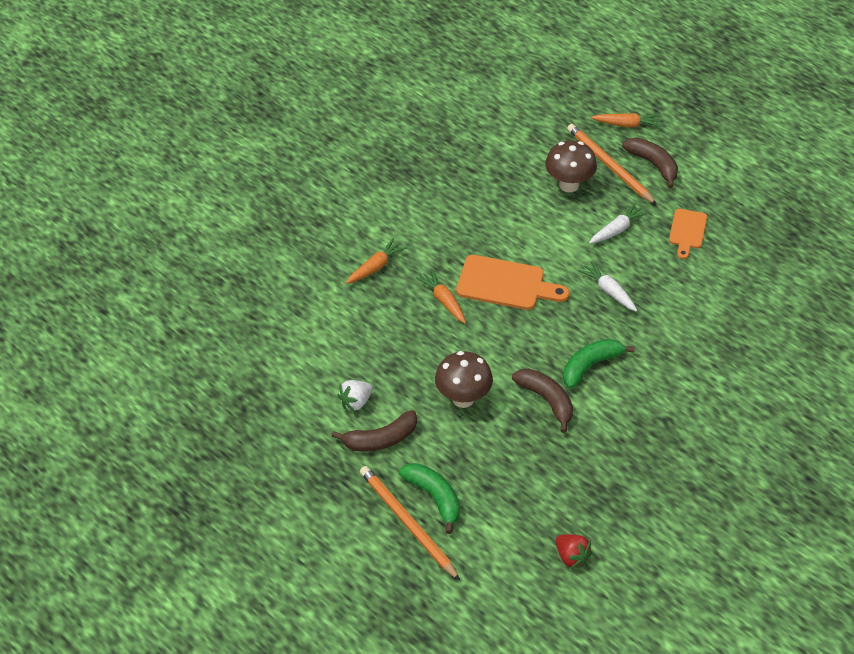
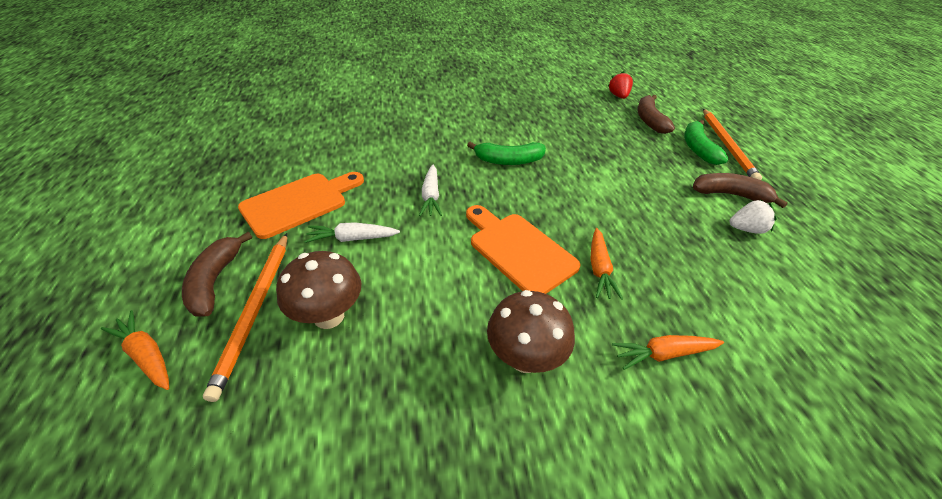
camera: 145 degrees left, 5 degrees down
brown mushroom [435,351,493,408] -> brown mushroom moved to [487,290,575,373]
brown banana [512,369,573,433] -> brown banana moved to [637,95,675,134]
orange cutting board [669,209,707,259] -> orange cutting board [238,172,364,239], size x1.64

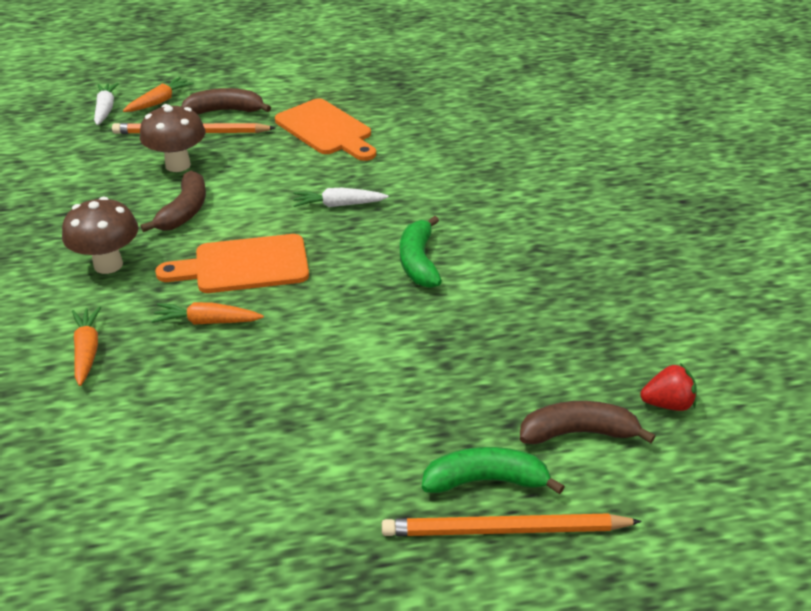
camera: 90 degrees right, 5 degrees down
white carrot [304,222,400,243] -> white carrot moved to [94,83,119,125]
orange cutting board [466,205,581,294] -> orange cutting board turned 150 degrees counterclockwise [155,234,309,293]
brown banana [693,173,788,208] -> brown banana moved to [141,171,206,232]
white strawberry [730,200,777,234] -> none

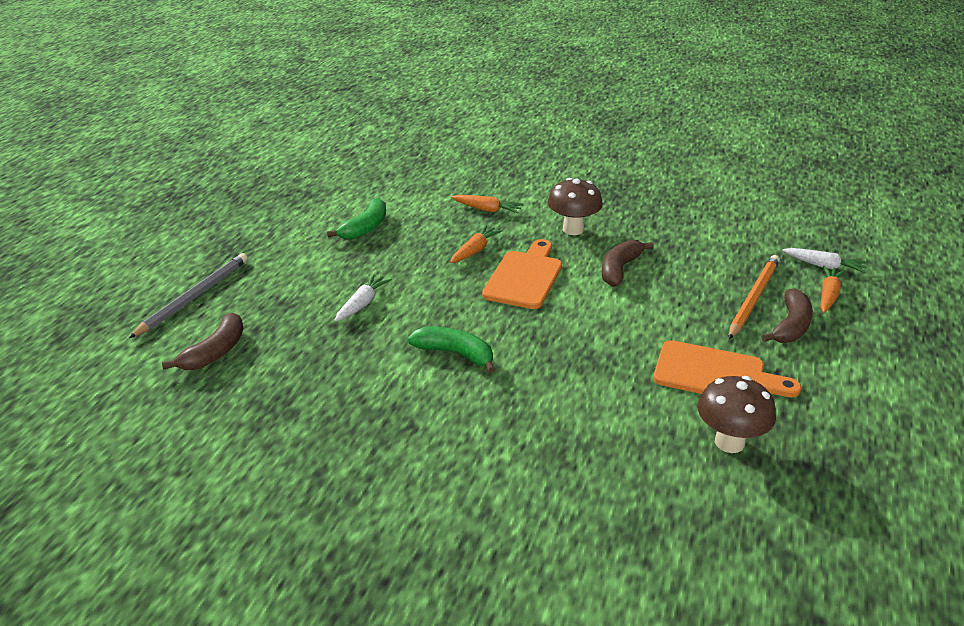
camera: 120 degrees right, 5 degrees down
orange carrot [123,77,194,112] -> orange carrot turned 135 degrees counterclockwise [821,266,846,313]
brown mushroom [140,104,205,172] -> brown mushroom moved to [697,376,776,453]
brown banana [141,171,206,232] -> brown banana turned 75 degrees clockwise [602,239,654,287]
orange cutting board [275,98,376,161] -> orange cutting board turned 150 degrees counterclockwise [653,340,801,397]
white carrot [293,188,389,207] -> white carrot moved to [334,274,392,322]
orange pencil [382,513,642,536] -> grey pencil [129,253,248,338]
green banana [422,447,565,494] -> green banana moved to [327,198,386,240]
red strawberry [640,363,697,411] -> none

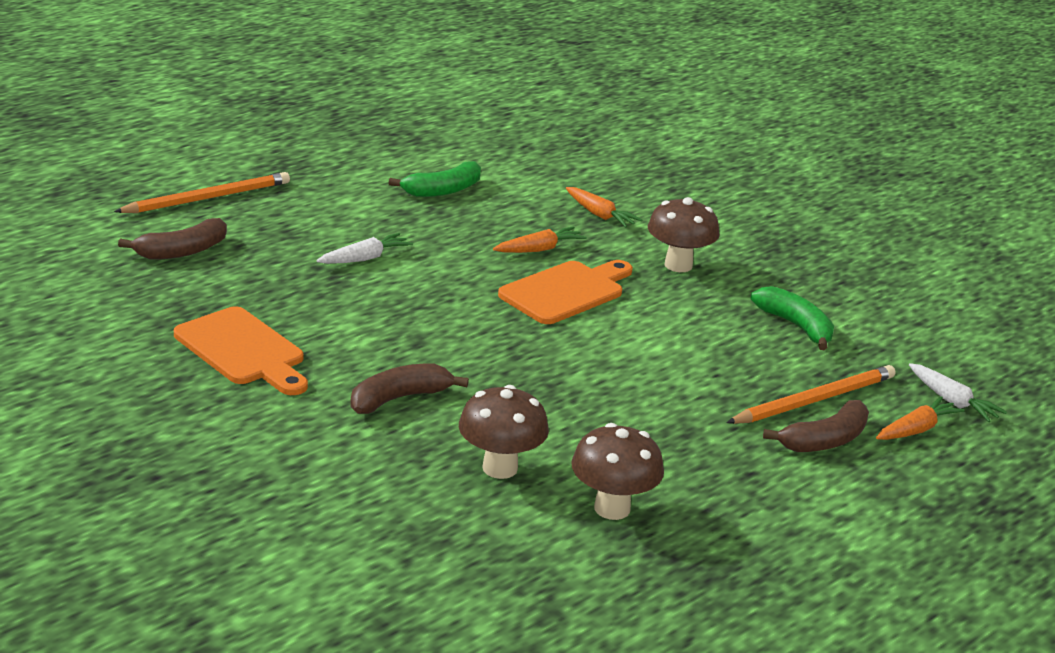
camera: 25 degrees right, 5 degrees down
grey pencil [129,253,248,338] -> orange pencil [114,172,290,213]
green banana [407,326,496,373] -> green banana moved to [750,286,834,351]
brown banana [602,239,654,287] -> brown banana moved to [350,364,469,414]
orange cutting board [653,340,801,397] -> orange cutting board moved to [174,306,308,395]
none -> brown mushroom [459,385,549,479]

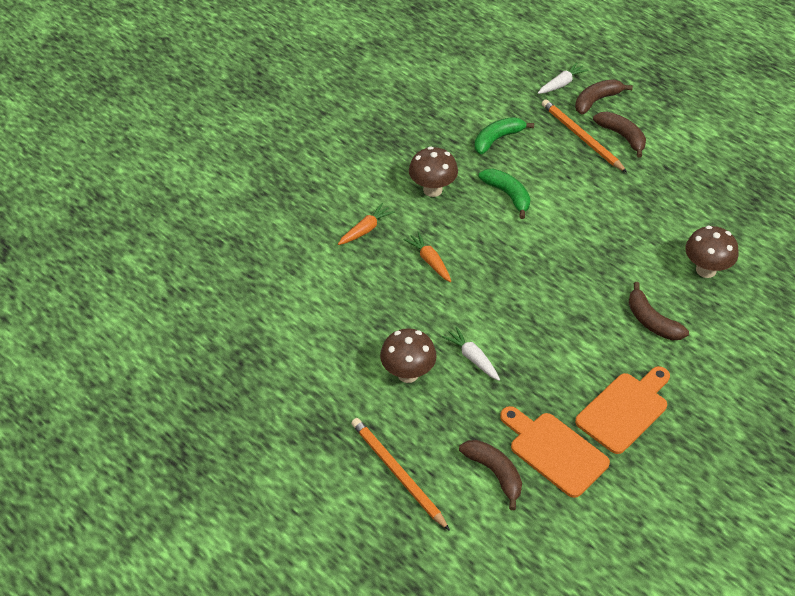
camera: 90 degrees left, 20 degrees up
green banana [389,161,481,197] -> green banana moved to [479,169,530,219]
orange cutting board [498,260,633,324] -> orange cutting board moved to [500,406,610,498]
brown mushroom [571,423,664,520] -> brown mushroom moved to [380,328,437,383]
orange carrot [876,396,965,440] -> brown banana [575,79,633,114]

